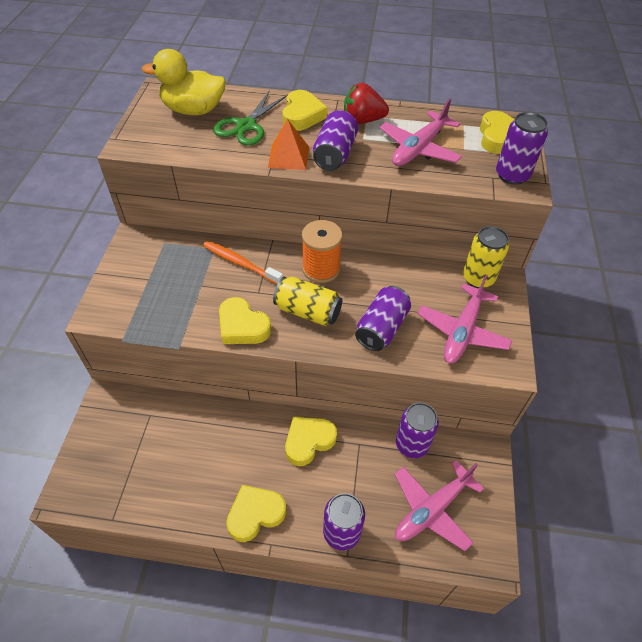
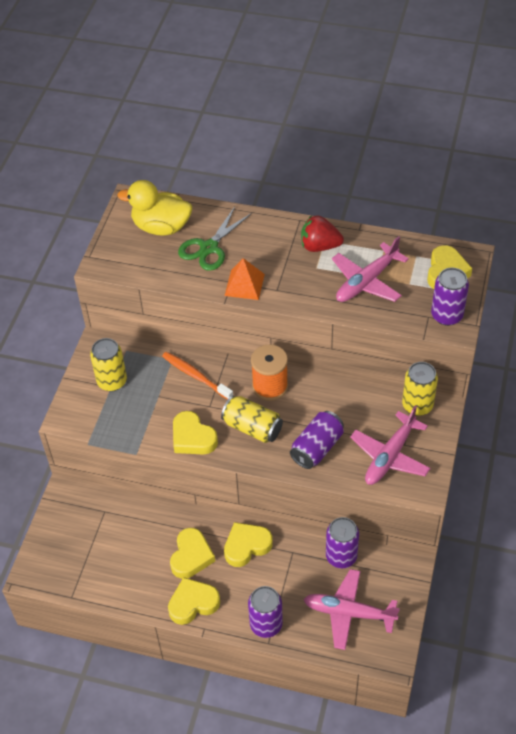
camera: 10 degrees right, 0 degrees up
yellow heart [282,90,328,131] -> yellow heart moved to [170,528,215,579]
purple can [313,110,358,171] -> none
pink plane [395,460,484,551] -> pink plane turned 45 degrees clockwise [303,569,400,650]
none -> yellow can [90,338,127,391]

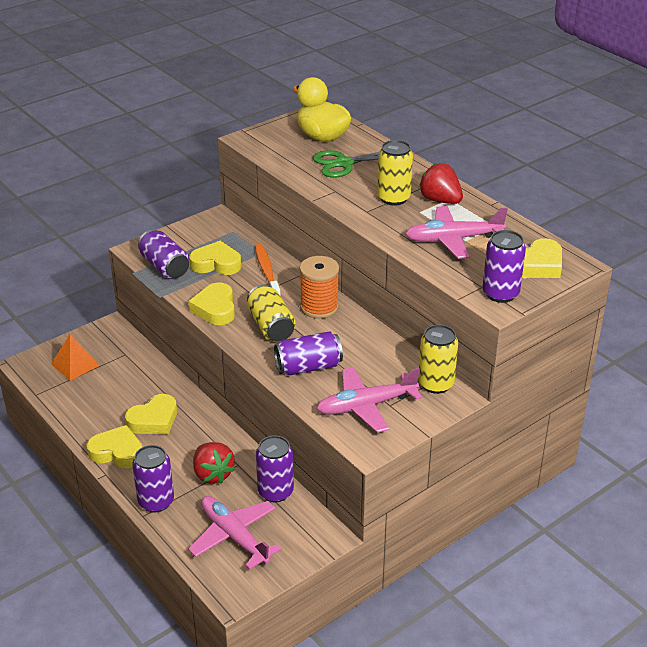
camera: 35 degrees right, 15 degrees down
yellow can [90,338,127,391] -> yellow can moved to [377,140,413,206]
yellow heart [224,522,273,567] -> yellow heart moved to [189,241,241,275]
orange pyramid [225,258,265,300] -> orange pyramid moved to [51,334,100,381]
none -> purple can [138,229,189,279]
none -> red strawberry [193,442,235,484]

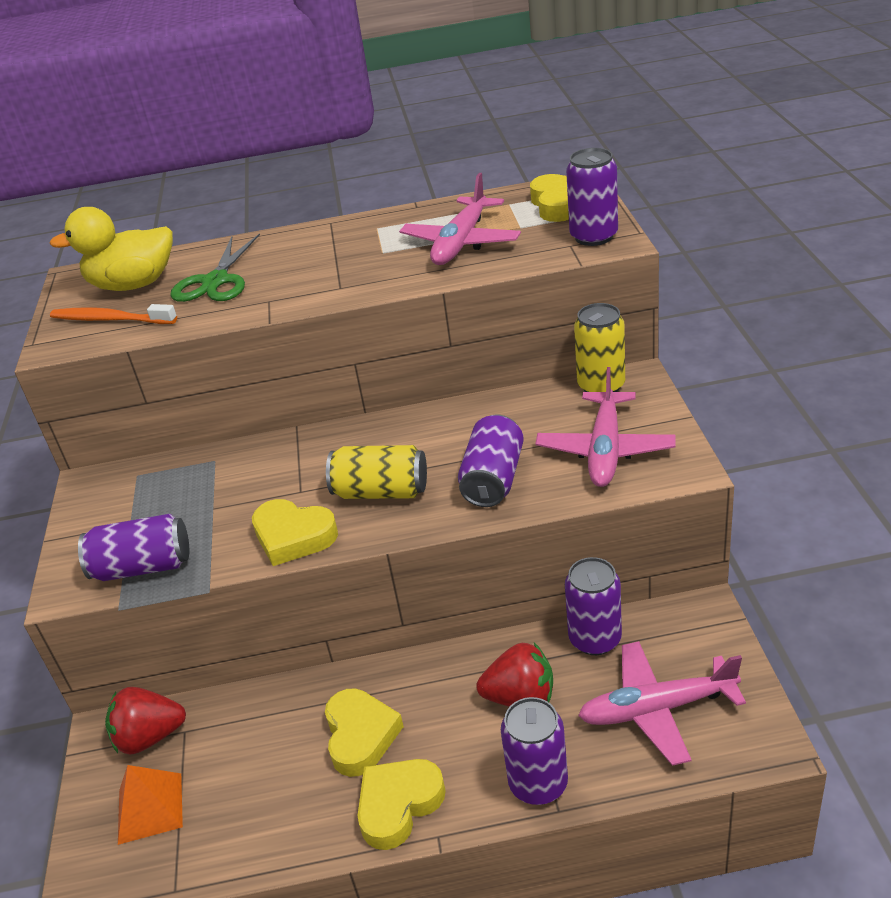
camera: 55 degrees left, 0 degrees up
yellow heart [189,241,241,275] -> none
orange toothbrush [255,244,281,297] -> orange toothbrush moved to [50,304,177,324]
orange spool [300,256,339,319] -> none
yellow can [377,140,413,206] -> none
red strawberry [419,163,463,204] -> red strawberry moved to [105,687,186,754]

